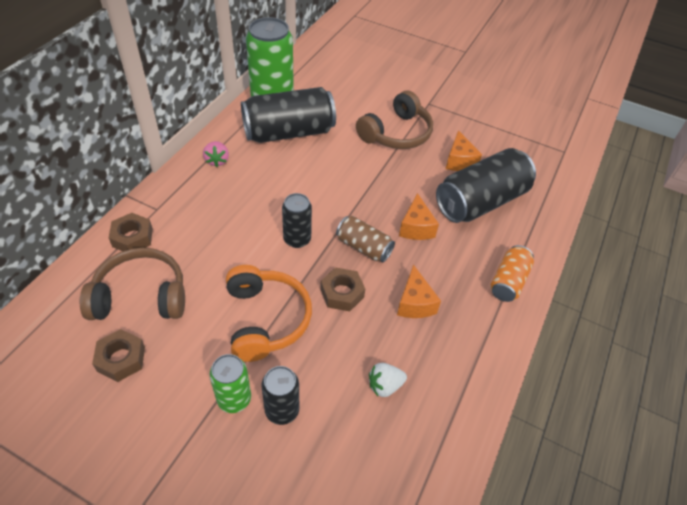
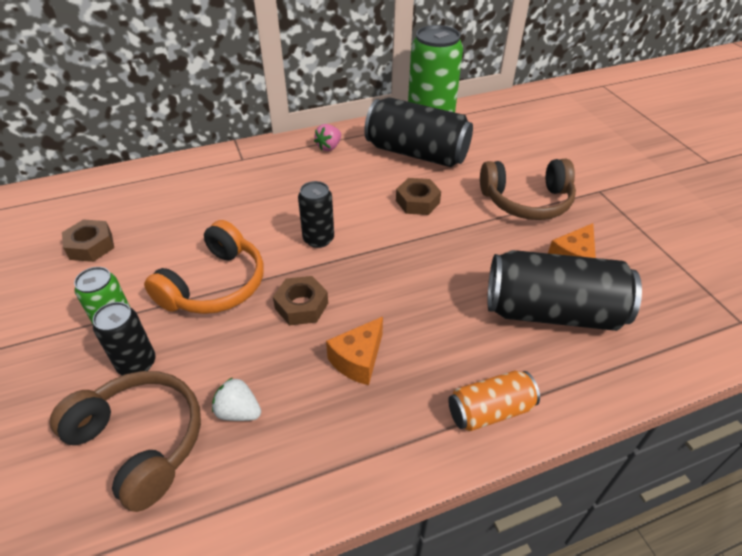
camera: 45 degrees right, 5 degrees down
brown headphones [80,247,185,320] -> brown headphones moved to [50,371,201,512]
brown nut [109,213,153,251] -> brown nut moved to [396,178,441,215]
brown can [336,216,395,262] -> none
orange cheese [399,193,439,240] -> none

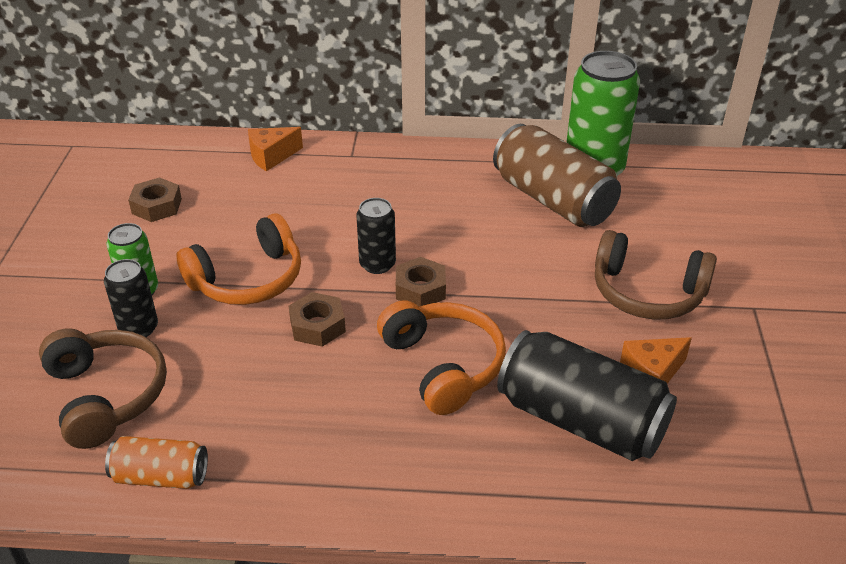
camera: 25 degrees right, 5 degrees down
white strawberry [212,377,261,421] -> none
pink strawberry [314,124,341,151] -> none
orange cheese [326,317,383,385] -> orange cheese moved to [248,127,303,171]
black can [364,98,473,167] -> brown can [493,124,621,227]
brown nut [396,178,441,215] -> brown nut moved to [396,257,446,307]
orange can [448,370,540,432] -> orange can moved to [105,436,208,489]
none -> orange headphones [377,300,506,415]

